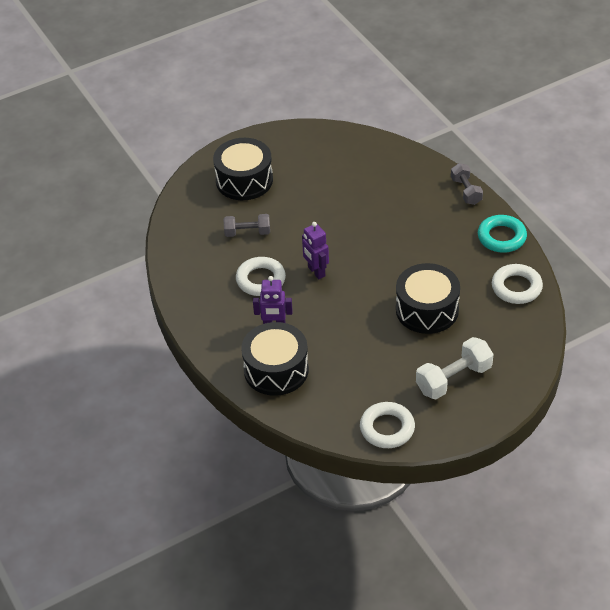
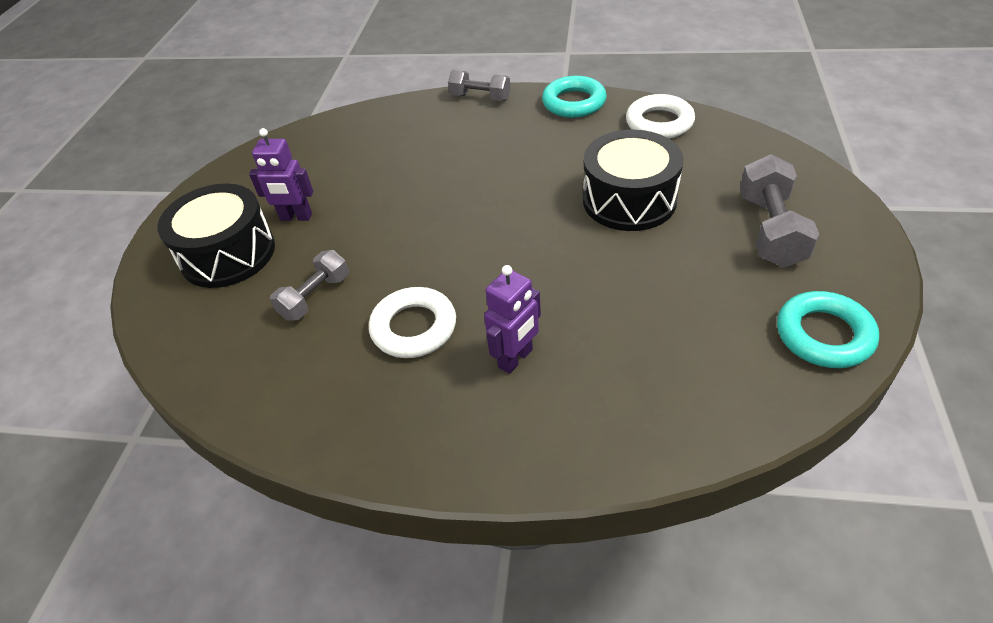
camera: 50 degrees left, 0 degrees up
black drum [241,322,309,396] -> none
purple robot [302,222,329,279] -> purple robot moved to [249,128,313,221]
white ring [360,402,415,448] -> turquoise ring [777,291,879,368]
white dumbbell [416,337,493,399] -> grey dumbbell [740,154,819,268]

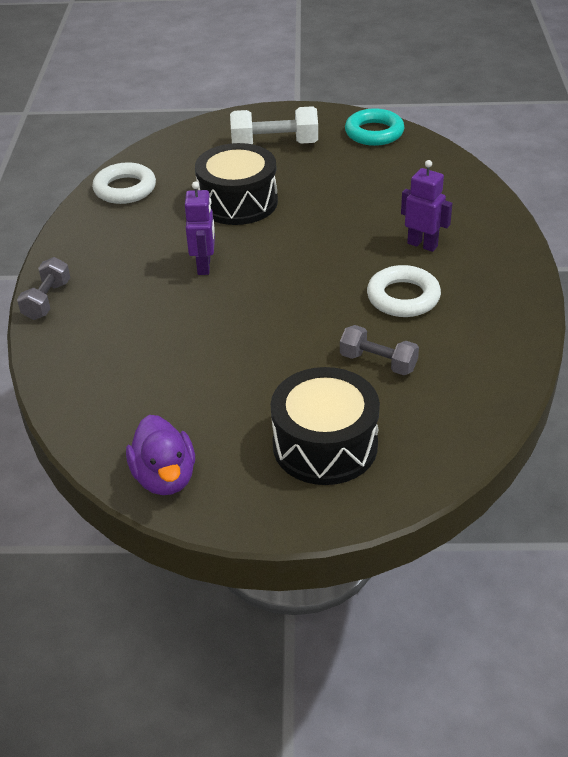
camera: 100 degrees left, 5 degrees down
purple robot [249,128,313,221] -> purple robot moved to [185,181,215,275]
turquoise ring [542,76,607,118] -> none
grey dumbbell [740,154,819,268] -> white dumbbell [230,106,318,144]
none -> purple duck [126,415,195,495]

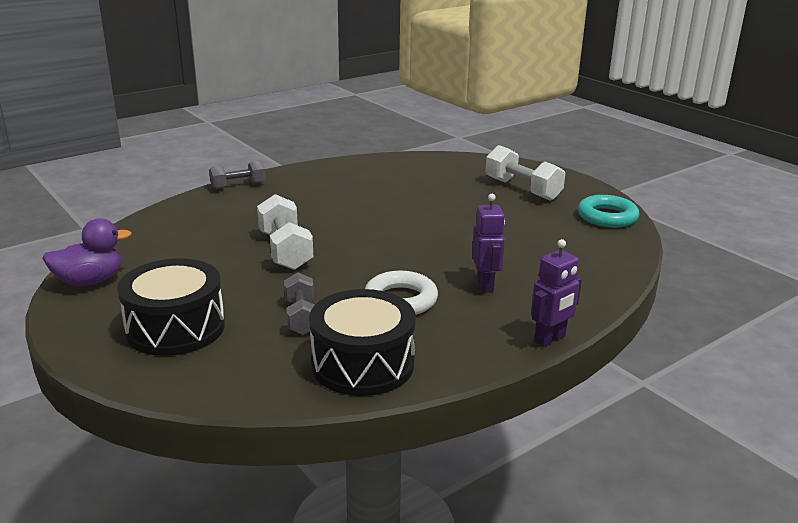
camera: 50 degrees right, 15 degrees down
white ring [92,162,156,204] -> none
purple duck [126,415,195,495] -> purple duck turned 150 degrees counterclockwise [42,218,131,286]
purple robot [185,181,215,275] -> purple robot moved to [531,239,582,347]
black drum [195,143,278,225] -> black drum moved to [309,289,416,396]
none -> white dumbbell [257,194,313,270]

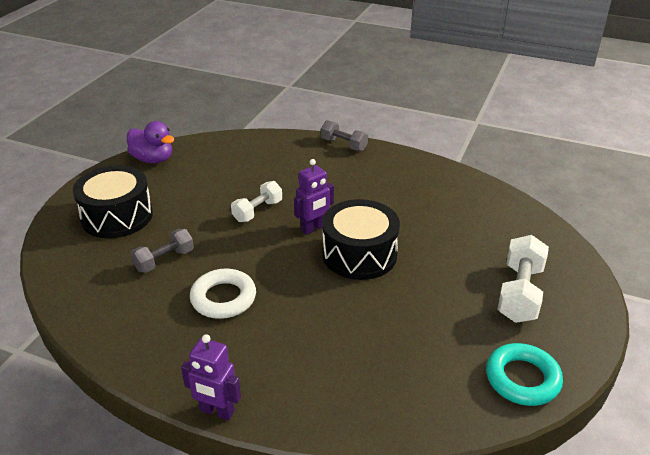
camera: 60 degrees right, 10 degrees up
white dumbbell [257,194,313,270] -> white dumbbell [231,181,282,222], size x0.66
black drum [309,289,416,396] -> black drum moved to [322,199,400,280]
purple robot [472,194,505,293] -> purple robot moved to [294,159,334,235]

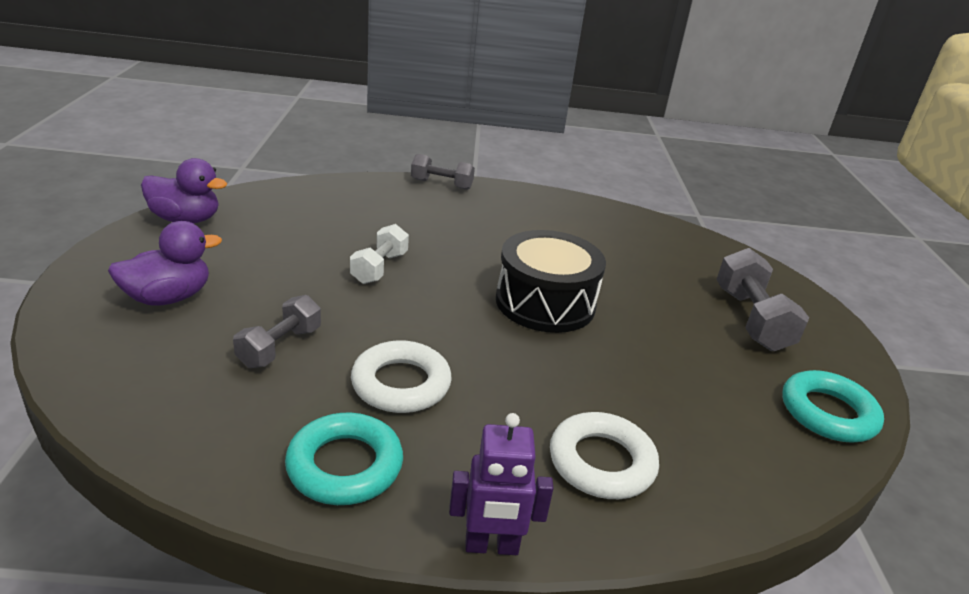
camera: 25 degrees left, 5 degrees down
black drum [73,165,153,238] -> purple duck [108,221,222,306]
purple robot [294,159,334,235] -> none
white dumbbell [497,235,549,323] -> grey dumbbell [717,248,809,351]
none -> turquoise ring [285,413,403,505]
none -> white ring [550,412,659,499]

